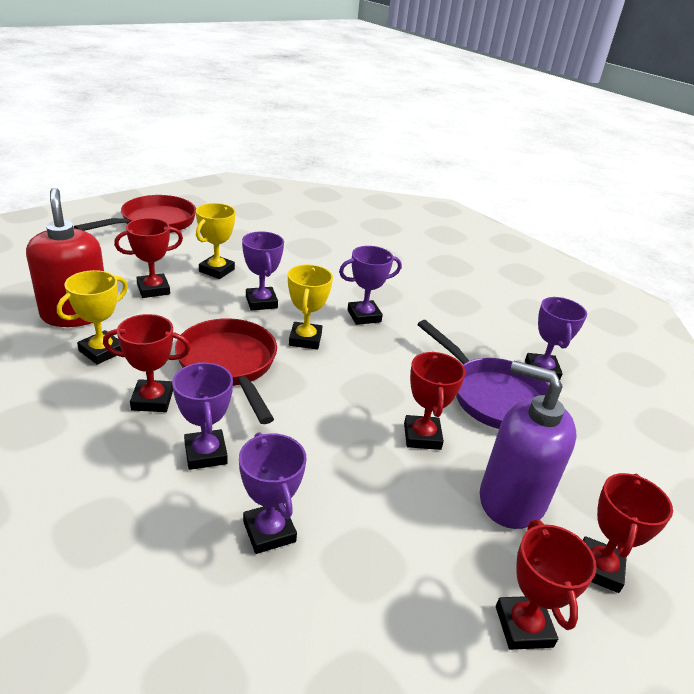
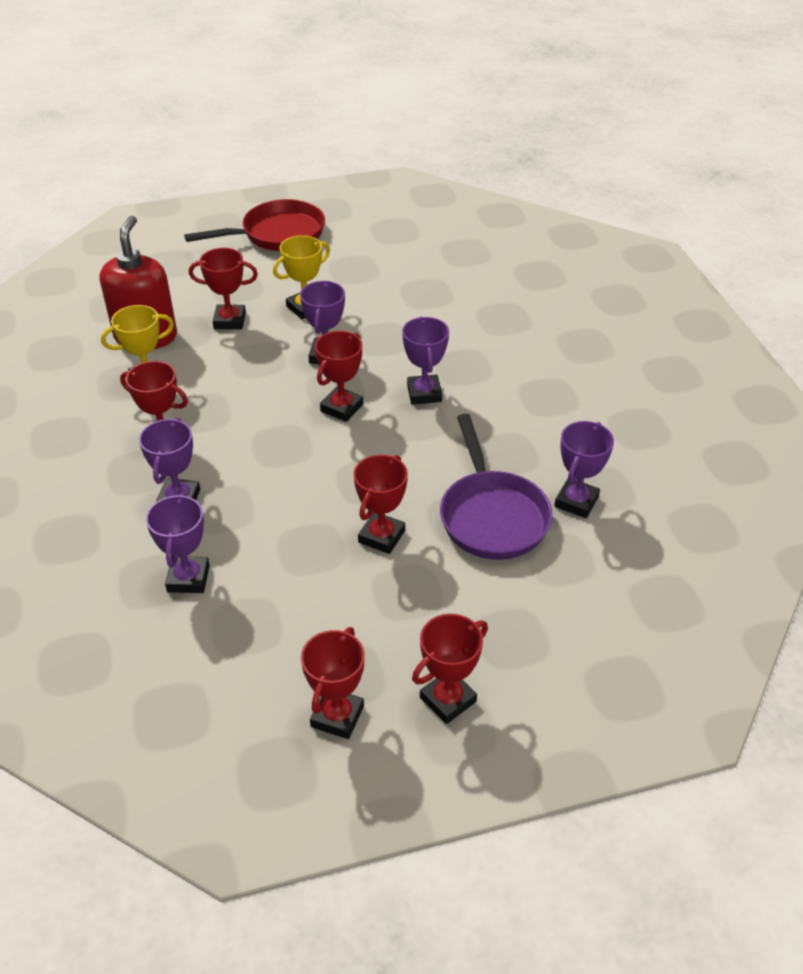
camera: 30 degrees right, 10 degrees up
red pan [175,318,277,424] -> none
yellow trophy [288,264,333,350] -> red trophy [315,331,363,422]
purple trophy [339,246,402,325] -> purple trophy turned 75 degrees clockwise [402,317,449,404]
purple soap dispenser [480,361,577,529] -> none

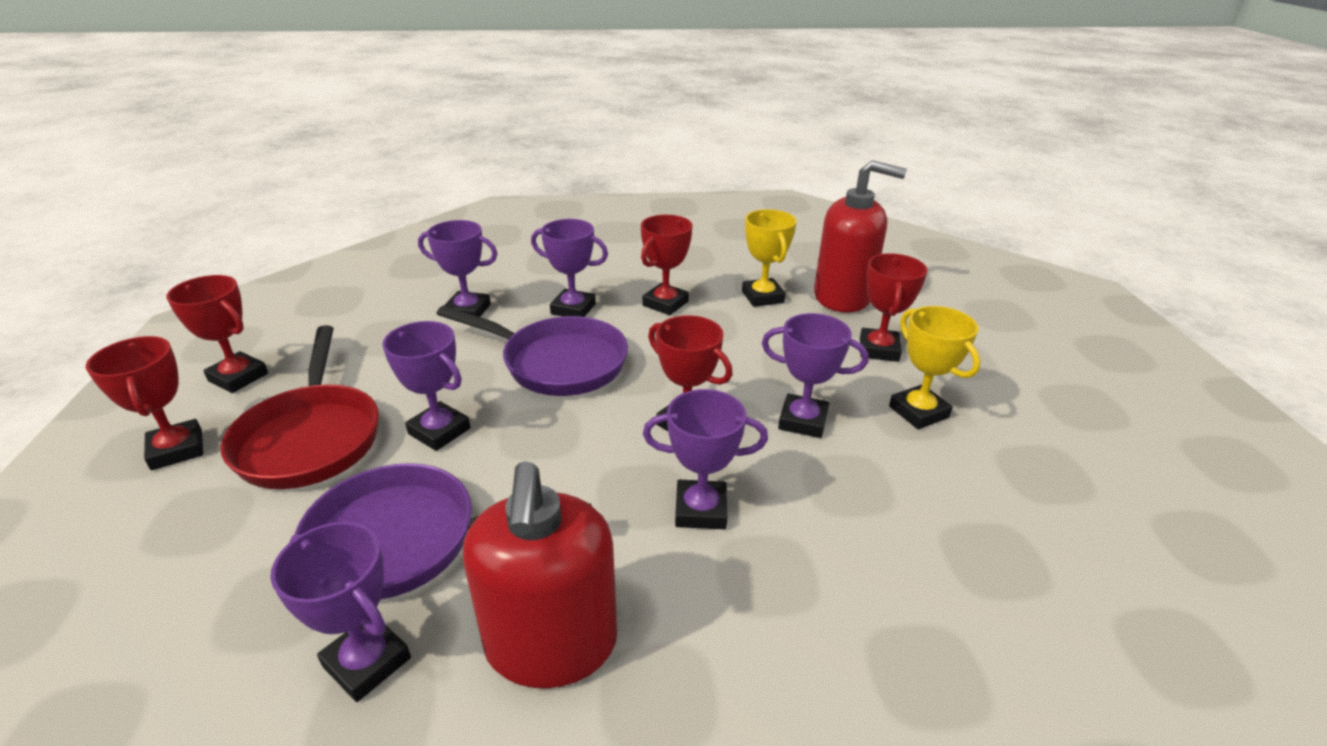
camera: 100 degrees right, 10 degrees down
red pan [184,199,325,251] -> red pan moved to [221,325,379,489]
red trophy [353,455,408,554] -> purple trophy [382,321,471,451]
none -> purple pan [436,305,628,396]
none -> red soap dispenser [463,461,617,688]

